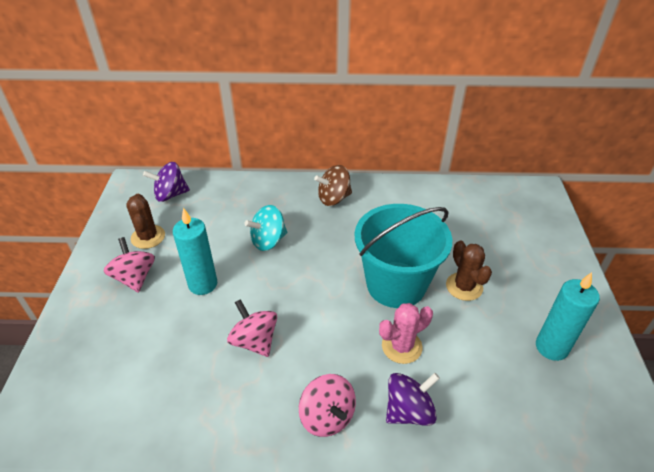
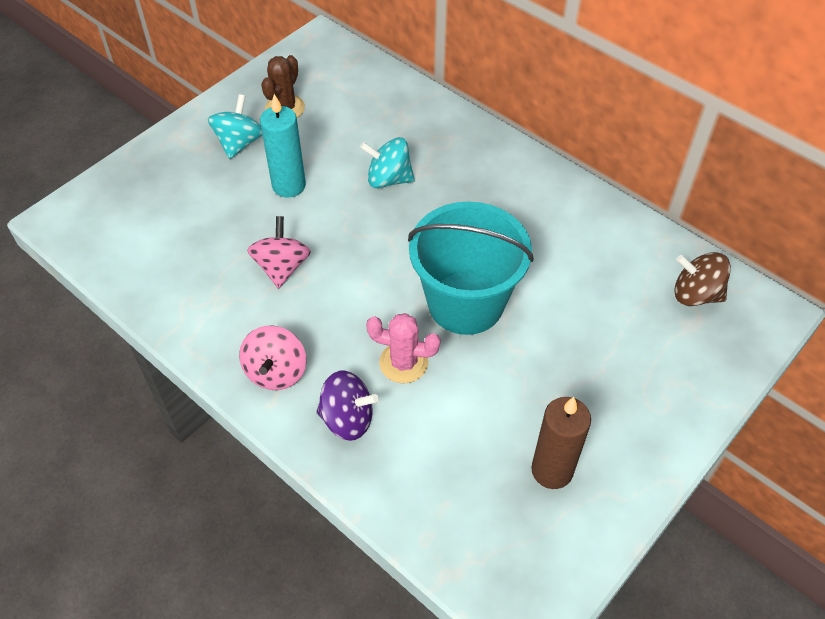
camera: 40 degrees right, 10 degrees up
pink spinning top [104,237,155,293] -> turquoise spinning top [208,94,262,159]
purple spinning top [143,162,190,202] -> none
brown spinning top [314,165,352,206] -> brown spinning top moved to [674,252,731,306]
brown cactus [446,240,492,301] -> none
turquoise candle [536,272,600,361] -> brown candle [531,397,591,489]

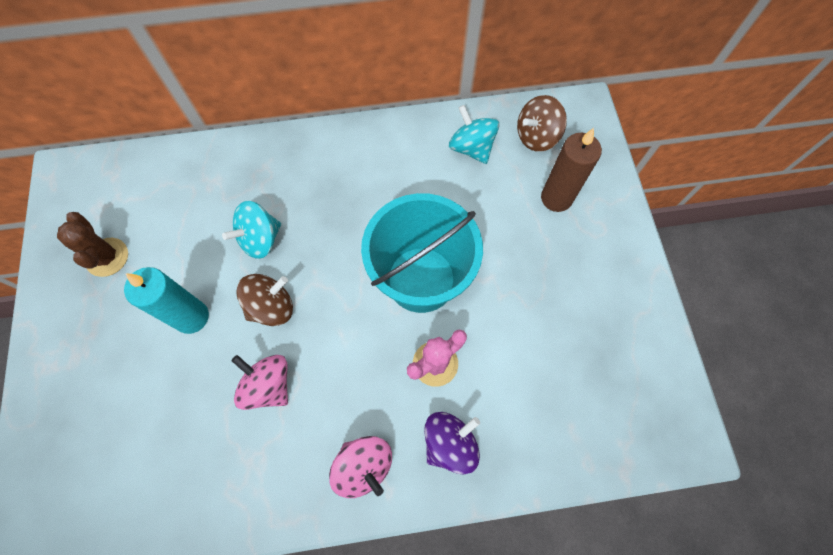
camera: 50 degrees left, 15 degrees up
turquoise spinning top [208,94,262,159] -> turquoise spinning top moved to [449,105,499,164]
brown candle [531,397,591,489] -> brown candle moved to [541,128,602,212]
none -> brown spinning top [236,274,293,326]

